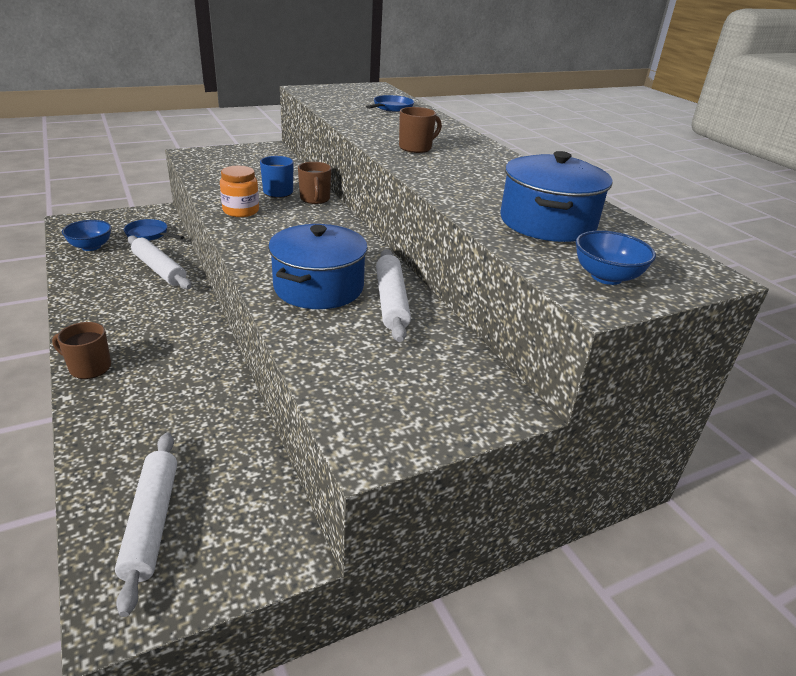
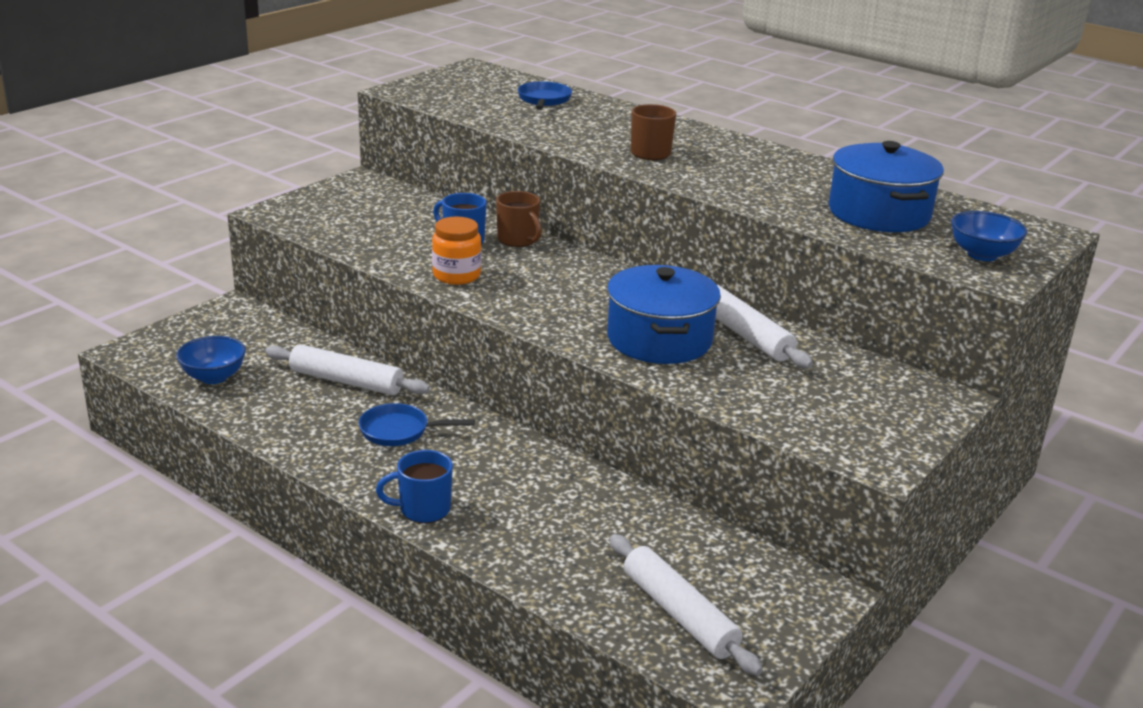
camera: 25 degrees left, 5 degrees down
brown mug [52,322,111,379] -> blue mug [376,450,453,523]
blue pan [124,219,184,241] -> blue pan moved to [359,403,475,446]

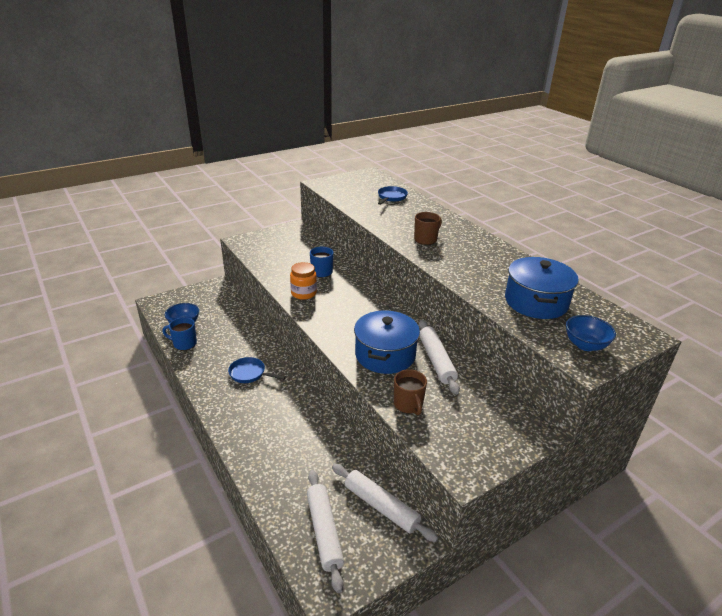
camera: 20 degrees right, 5 degrees up
white rolling pin [265,344,430,395] -> white rolling pin moved to [332,464,438,542]
blue mug [376,450,453,523] -> blue mug moved to [162,317,197,350]
brown mug [496,191,542,247] -> brown mug moved to [394,369,427,415]

